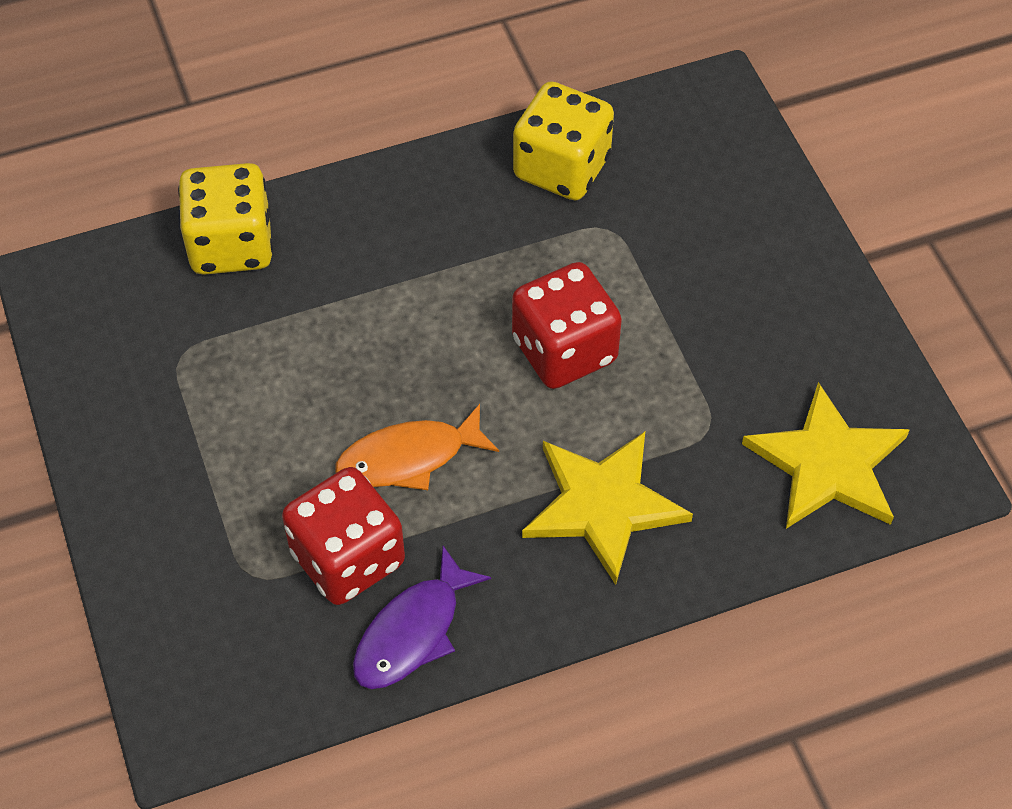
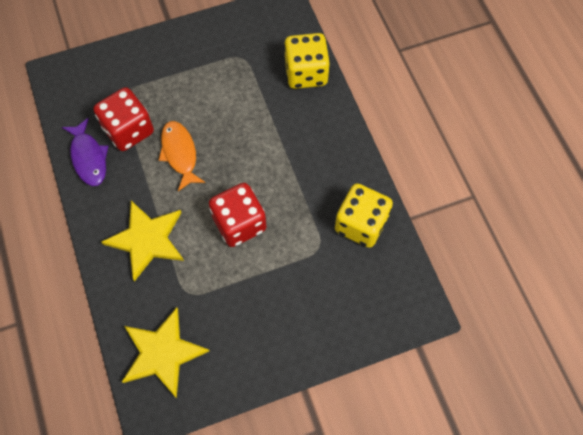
camera: 90 degrees right, 10 degrees up
purple fish [353,546,491,689] -> purple fish turned 150 degrees counterclockwise [62,118,108,186]

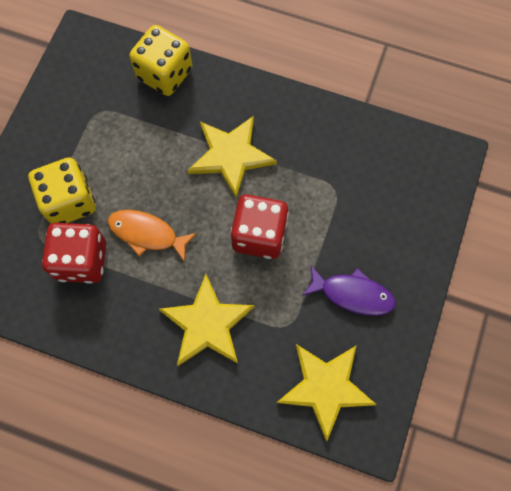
camera: 50 degrees left, 5 degrees up
purple fish [62,118,108,186] -> purple fish moved to [302,266,396,316]
yellow dice [335,183,393,248] -> yellow dice moved to [28,157,96,224]
none -> yellow star [188,116,277,198]

